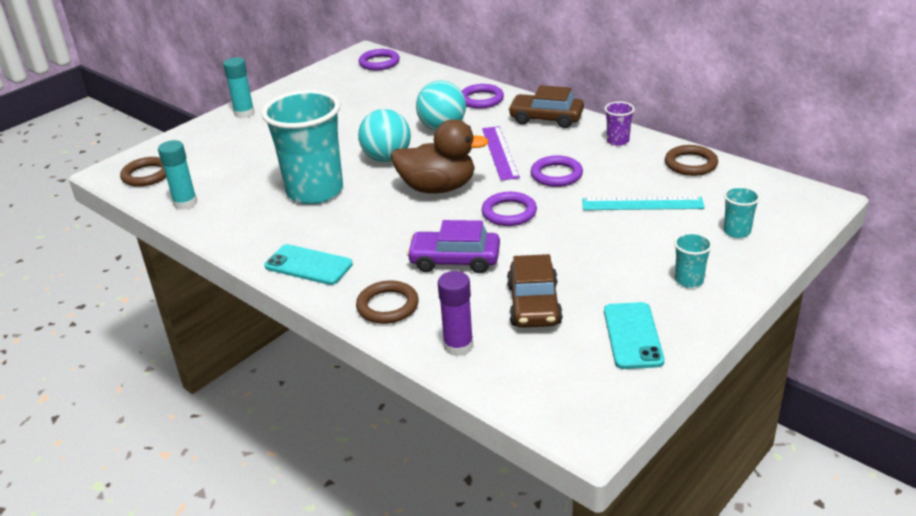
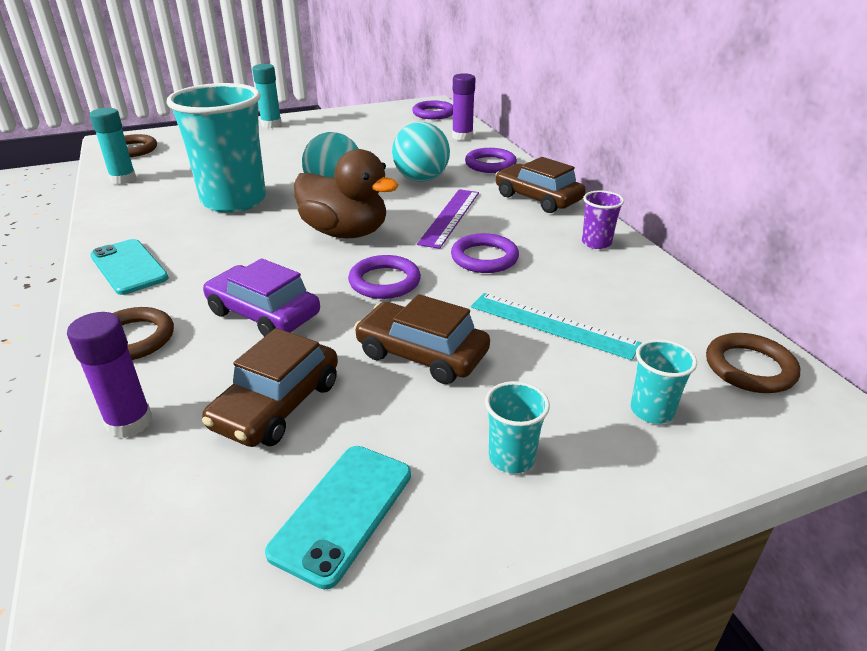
camera: 25 degrees right, 0 degrees up
brown ring [665,145,718,176] -> brown ring moved to [706,333,800,393]
none -> brown car [354,294,490,384]
none -> purple glue stick [452,73,476,140]

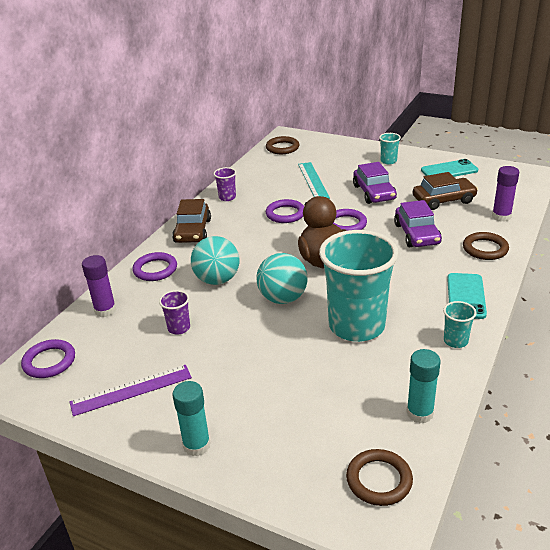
camera: 130 degrees left, 0 degrees up
brown car [354,294,490,384] -> purple car [353,162,397,204]
purple ruler [417,189,479,249] -> purple ruler moved to [69,365,192,416]
turquoise cup [631,339,697,424] -> turquoise cup moved to [443,301,476,348]
none -> purple cup [159,290,190,335]

